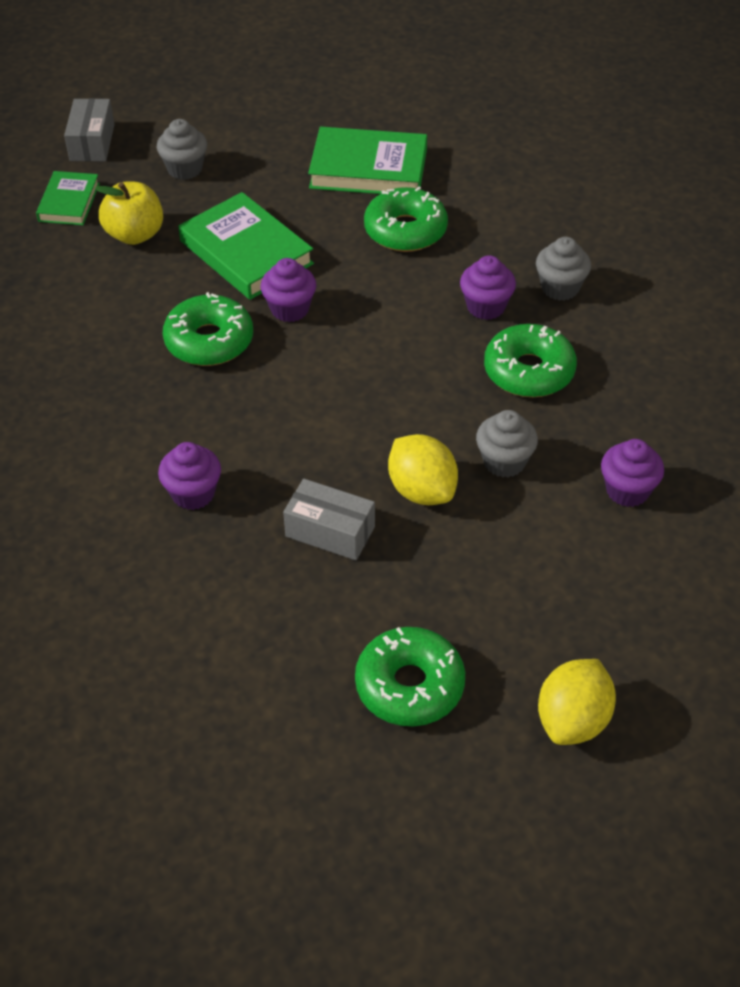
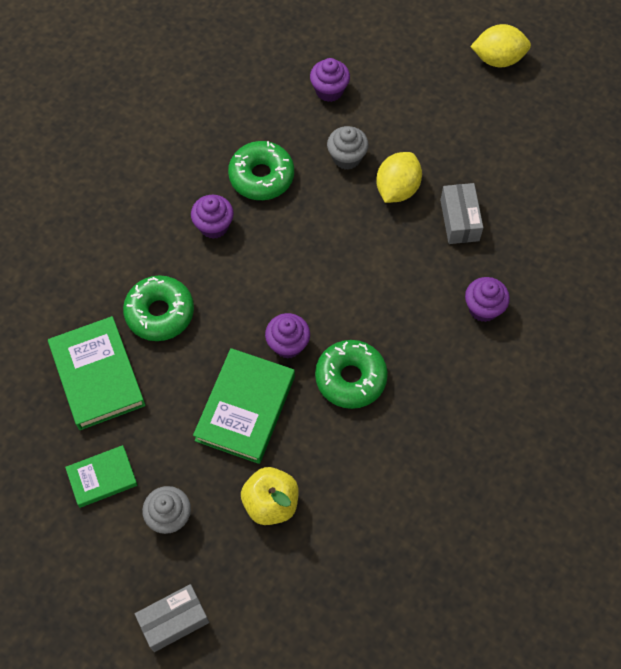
camera: 120 degrees left, 15 degrees up
green book [36,171,100,225] -> green book moved to [65,445,137,508]
green donut [355,627,465,726] -> none
grey cupcake [536,237,591,301] -> none

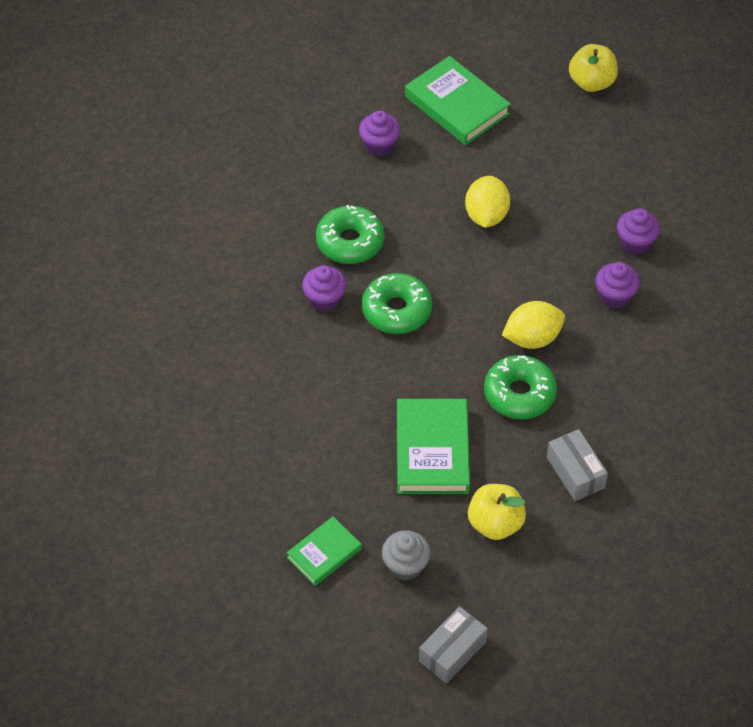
camera: 20 degrees left, 10 degrees down
green book [48,316,146,430] -> green book moved to [405,56,511,145]
green donut [123,275,194,341] -> green donut moved to [362,273,432,334]
purple cupcake [265,313,310,359] -> purple cupcake moved to [617,208,660,255]
grey cupcake [327,126,369,170] -> none
grey box [440,183,483,244] -> grey box moved to [547,429,608,501]
yellow lemon [470,24,531,68] -> yellow lemon moved to [502,301,565,349]
none -> yellow apple [569,44,618,92]

